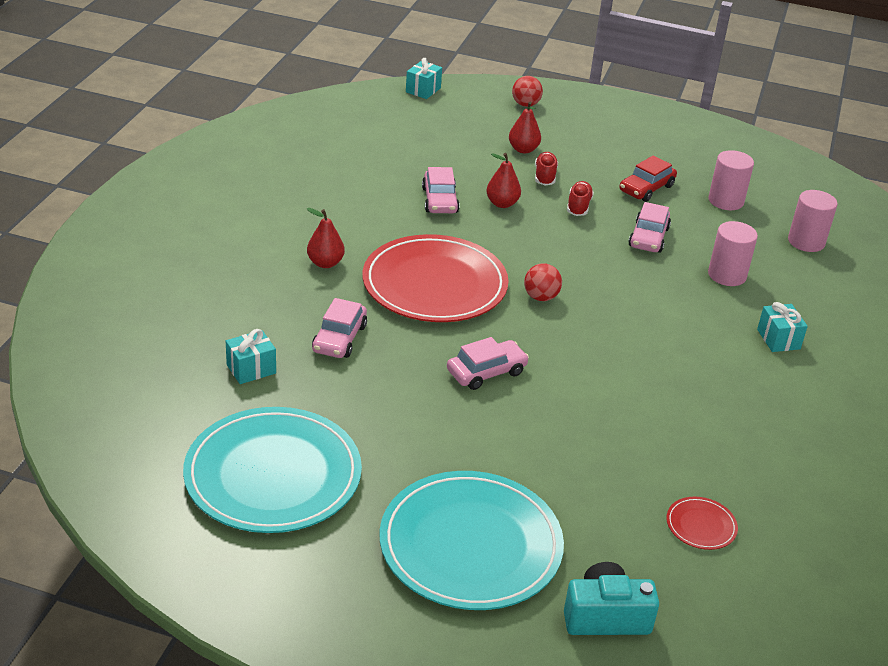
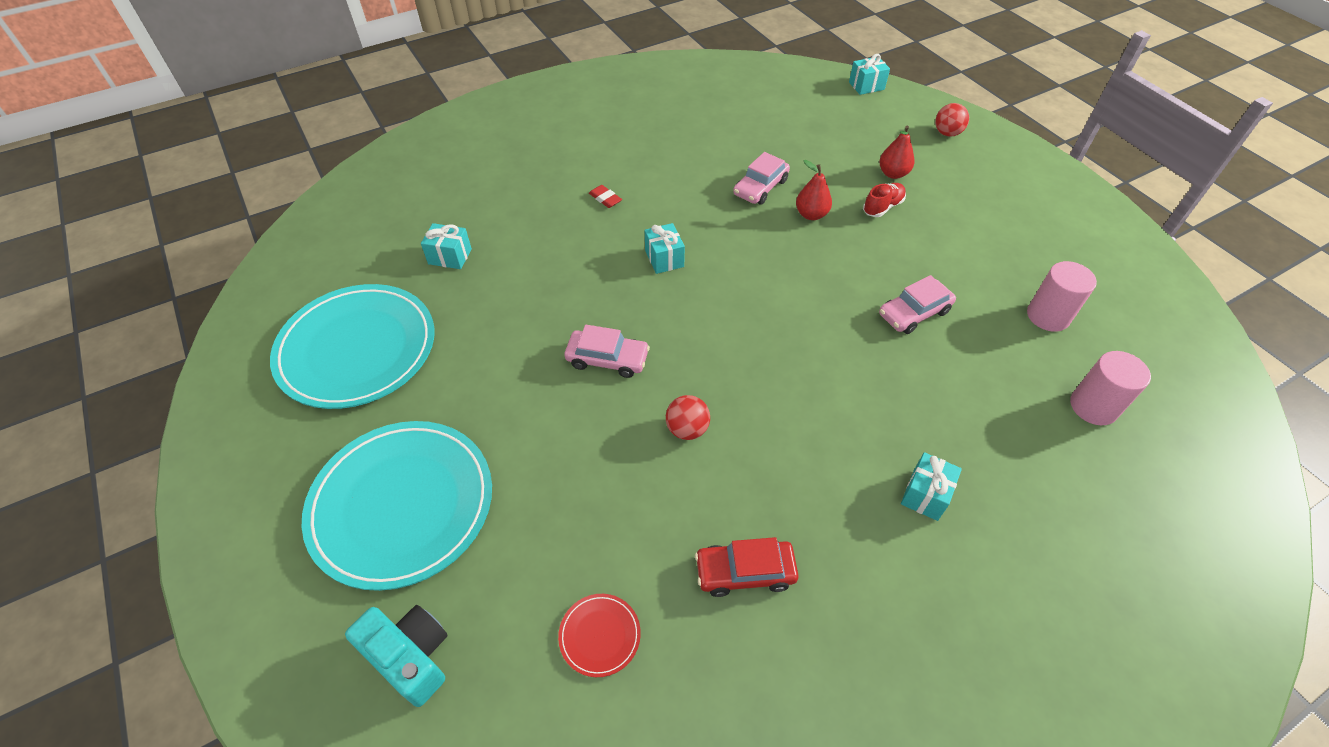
camera: 45 degrees right, 15 degrees up
red pear [307,208,345,268] -> red eraser [589,185,622,208]
pink car [312,298,367,358] -> none
red plate [363,234,509,322] -> turquoise gift [645,223,685,274]
red ball [524,263,562,301] -> red ball moved to [666,395,710,440]
red shoe [567,181,594,216] -> none
red car [619,155,677,202] -> red car moved to [695,537,799,597]
pink cylinder [708,221,758,286] -> none

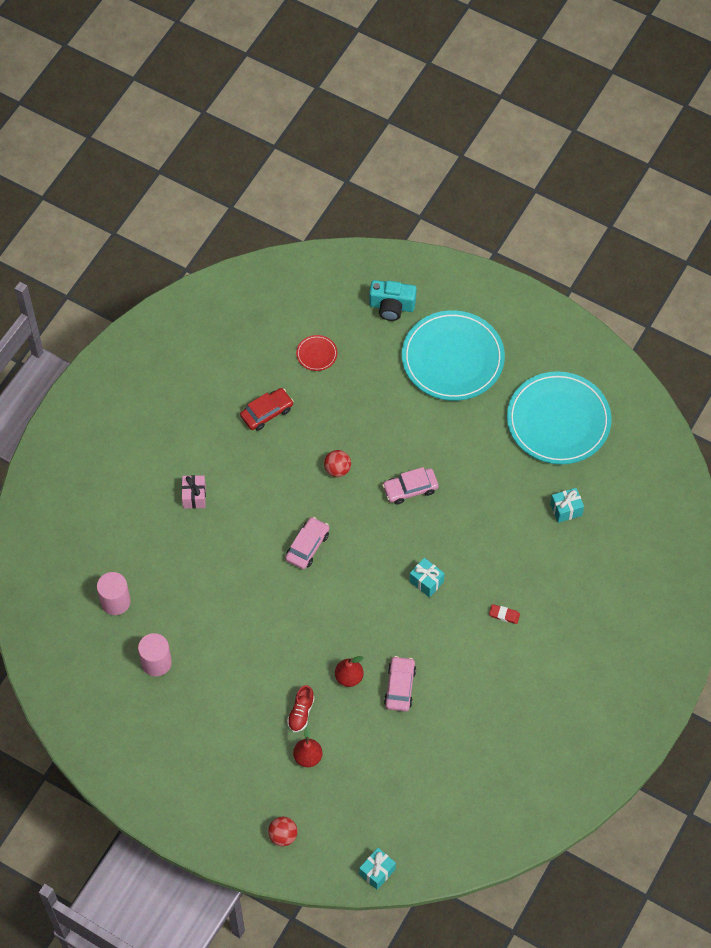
camera: 150 degrees right, 10 degrees up
pink car [879,275,956,334] -> pink car moved to [285,517,329,569]
turquoise gift [901,452,962,521] -> pink gift [182,475,206,509]

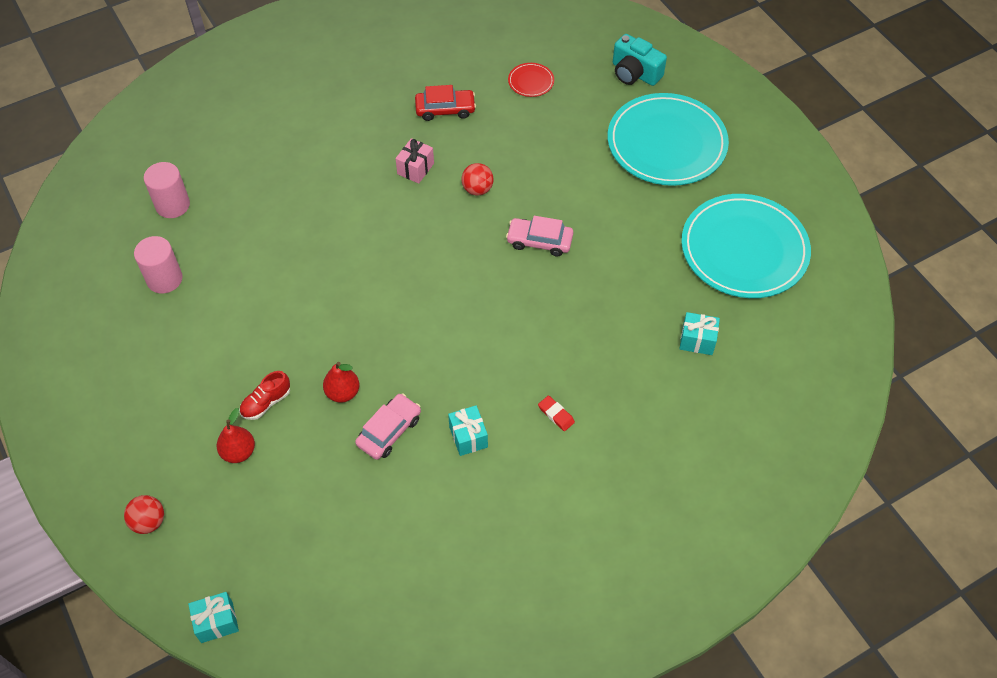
camera: 30 degrees right, 5 degrees down
pink gift [182,475,206,509] -> pink gift moved to [395,138,434,184]
pink car [285,517,329,569] -> none
turquoise gift [409,558,445,597] -> turquoise gift moved to [448,405,488,456]

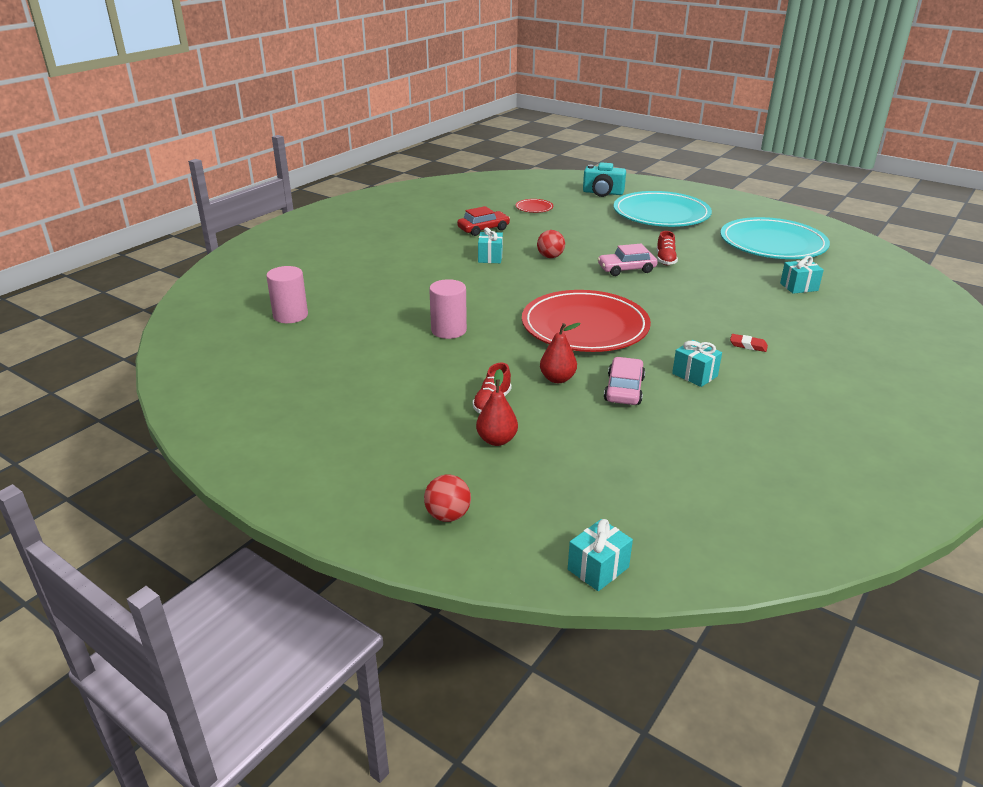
camera: 25 degrees left, 25 degrees down
pink cylinder [134,236,183,294] -> pink cylinder moved to [429,279,467,339]
pink gift [395,138,434,184] -> turquoise gift [478,227,503,263]
none -> red plate [522,290,651,352]
none -> red shoe [656,231,678,265]

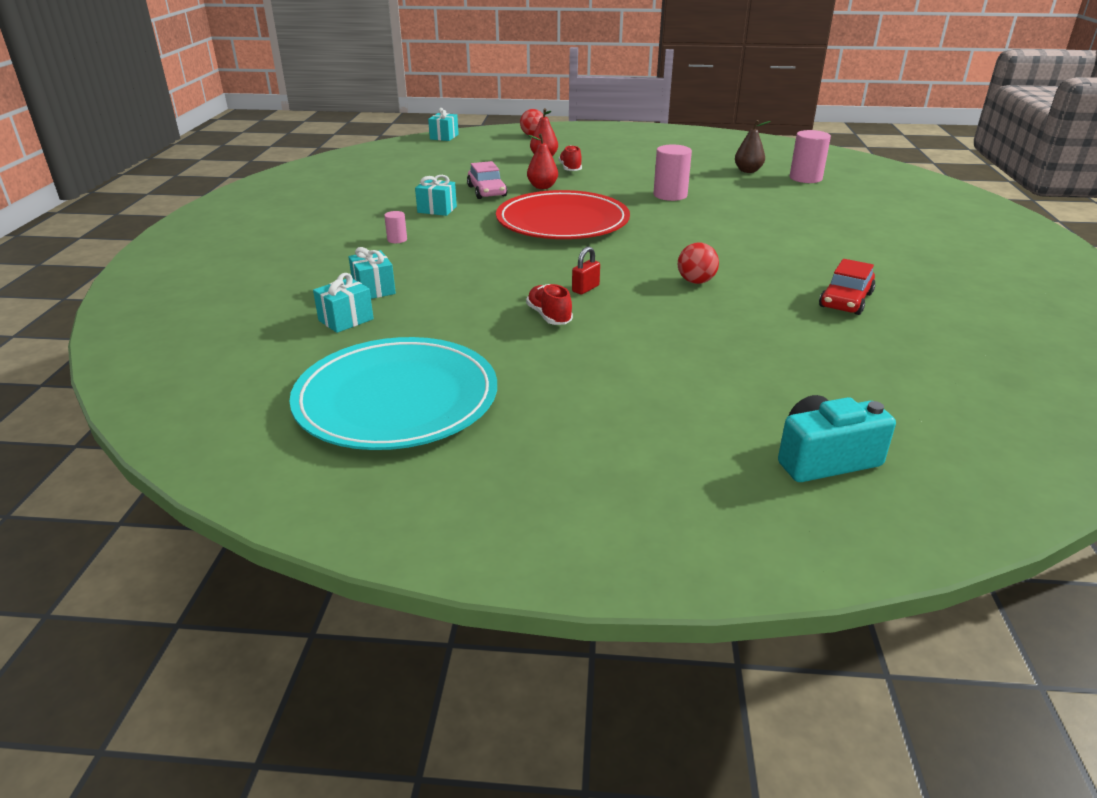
camera: 150 degrees right, 0 degrees up
turquoise gift [478,227,503,263] -> turquoise gift moved to [349,247,396,299]
red plate [516,199,553,213] -> none
pink car [597,244,657,276] -> red padlock [572,247,600,295]
turquoise plate [613,191,712,227] -> none
red eraser [730,334,768,352] -> pink cylinder [384,211,407,243]
none -> brown pear [735,120,771,173]

